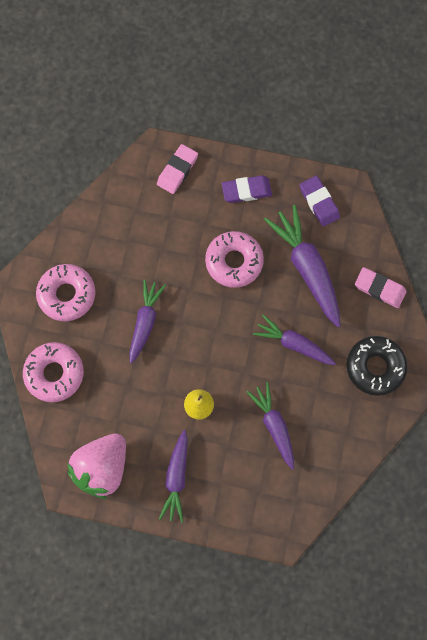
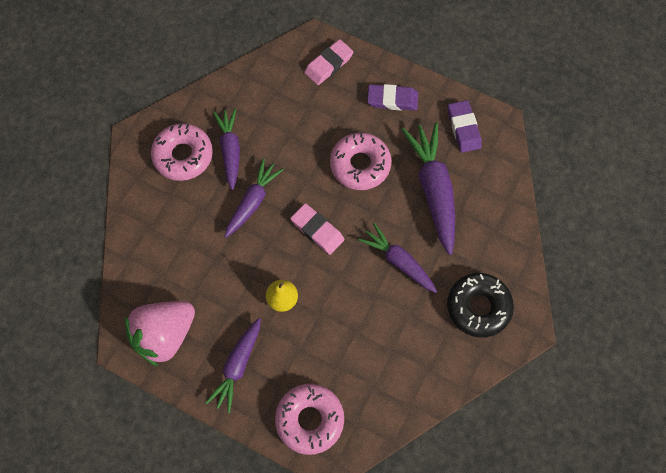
camera: 15 degrees right, 5 degrees down
pink donut [23,342,84,402] -> pink donut moved to [275,384,344,455]
purple carrot [247,382,294,470] -> purple carrot moved to [213,108,240,190]
pink eraser [355,267,407,308] -> pink eraser moved to [290,203,344,255]

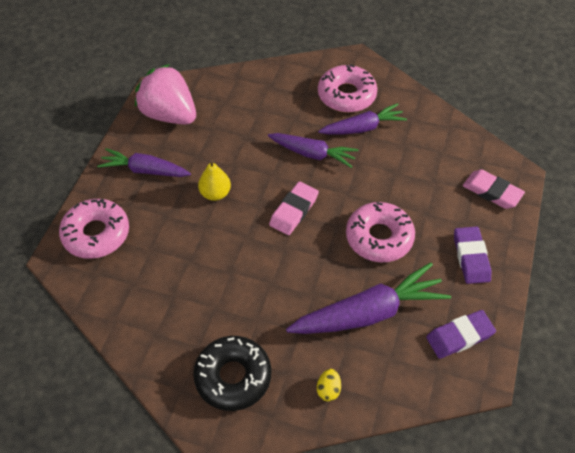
camera: 80 degrees right, 15 degrees down
purple carrot [358,223,437,293] -> none
none -> yellow egg [317,369,341,402]

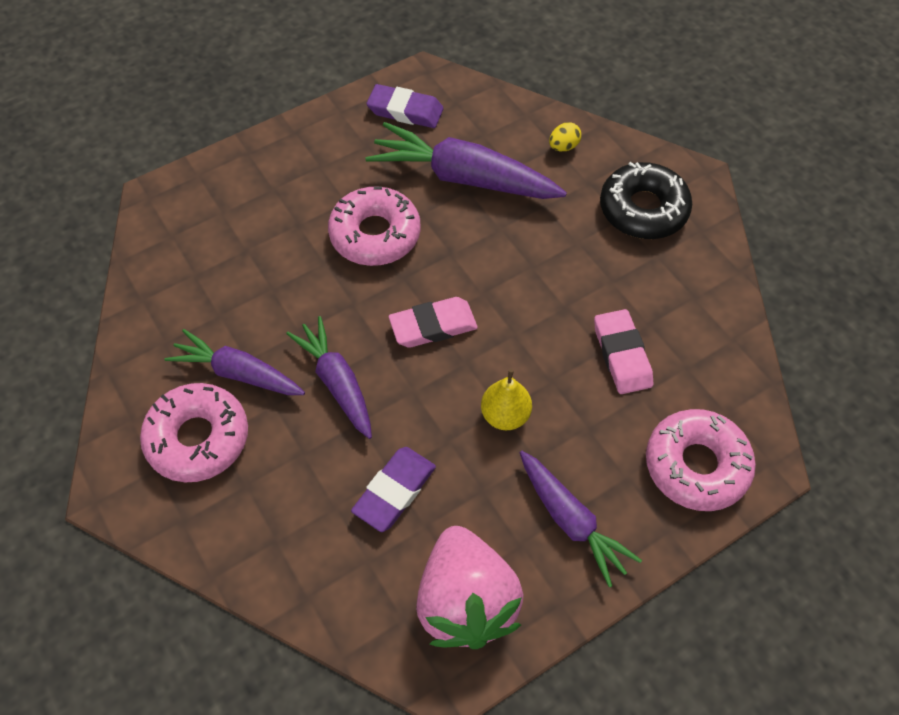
camera: 140 degrees left, 5 degrees up
purple eraser [454,226,491,284] -> purple eraser moved to [351,447,436,532]
pink eraser [463,169,525,209] -> pink eraser moved to [594,309,653,394]

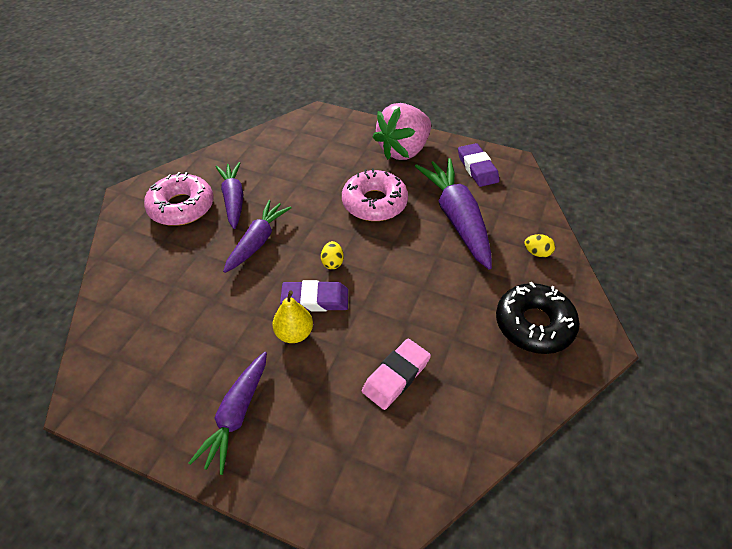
camera: 55 degrees right, 10 degrees down
purple eraser [351,447,436,532] -> purple eraser moved to [280,280,348,312]
pink eraser [389,297,478,348] -> yellow egg [321,241,344,270]
pink strawberry [416,526,524,649] -> pink strawberry moved to [373,103,431,160]
pink donut [646,409,756,511] -> none

